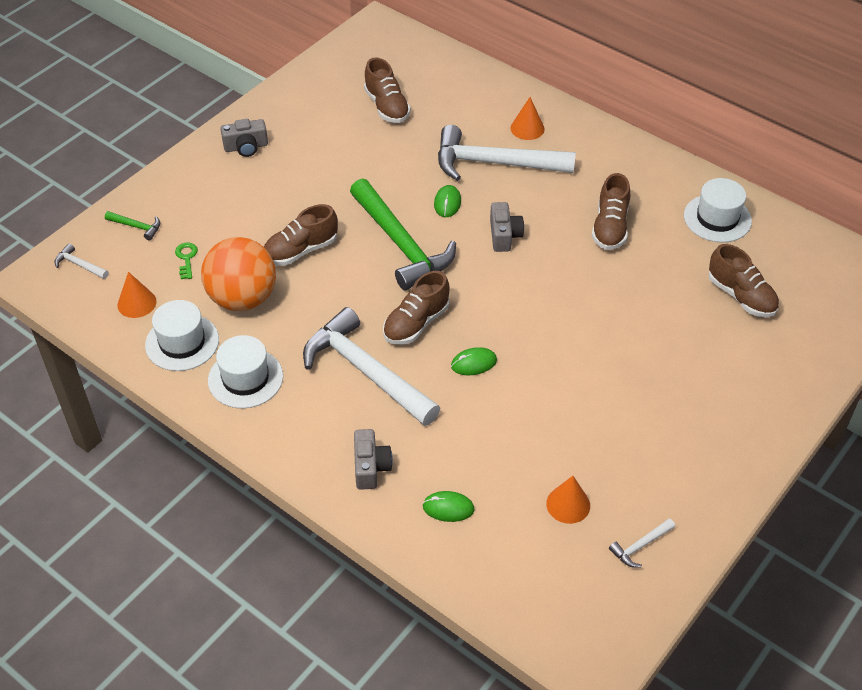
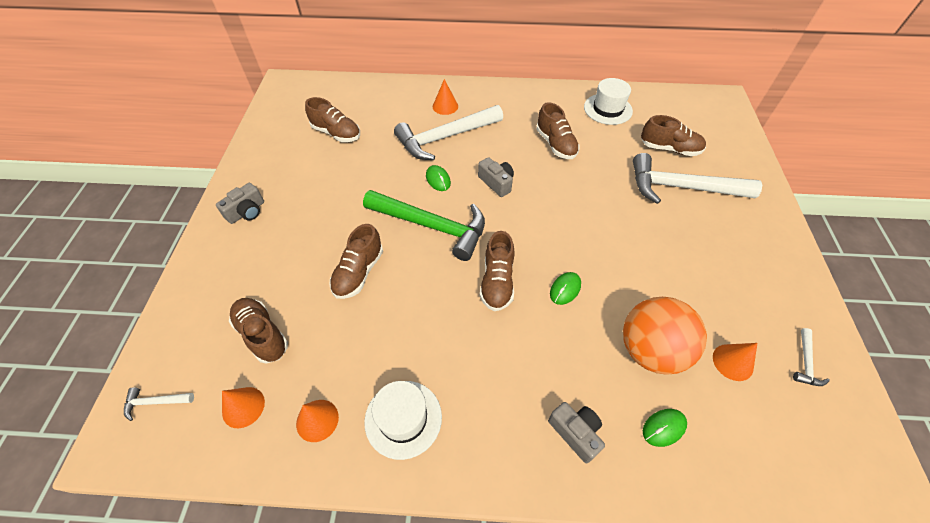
camera: 35 degrees left, 5 degrees up
green hammer [105,211,160,241] -> none
white hat [145,300,219,371] -> orange cone [296,400,339,442]
green key [175,243,198,279] -> brown shoe [229,298,288,364]
orange ball [201,237,276,311] -> orange ball moved to [623,297,707,374]
white hammer [303,307,440,426] -> white hammer moved to [633,153,762,204]

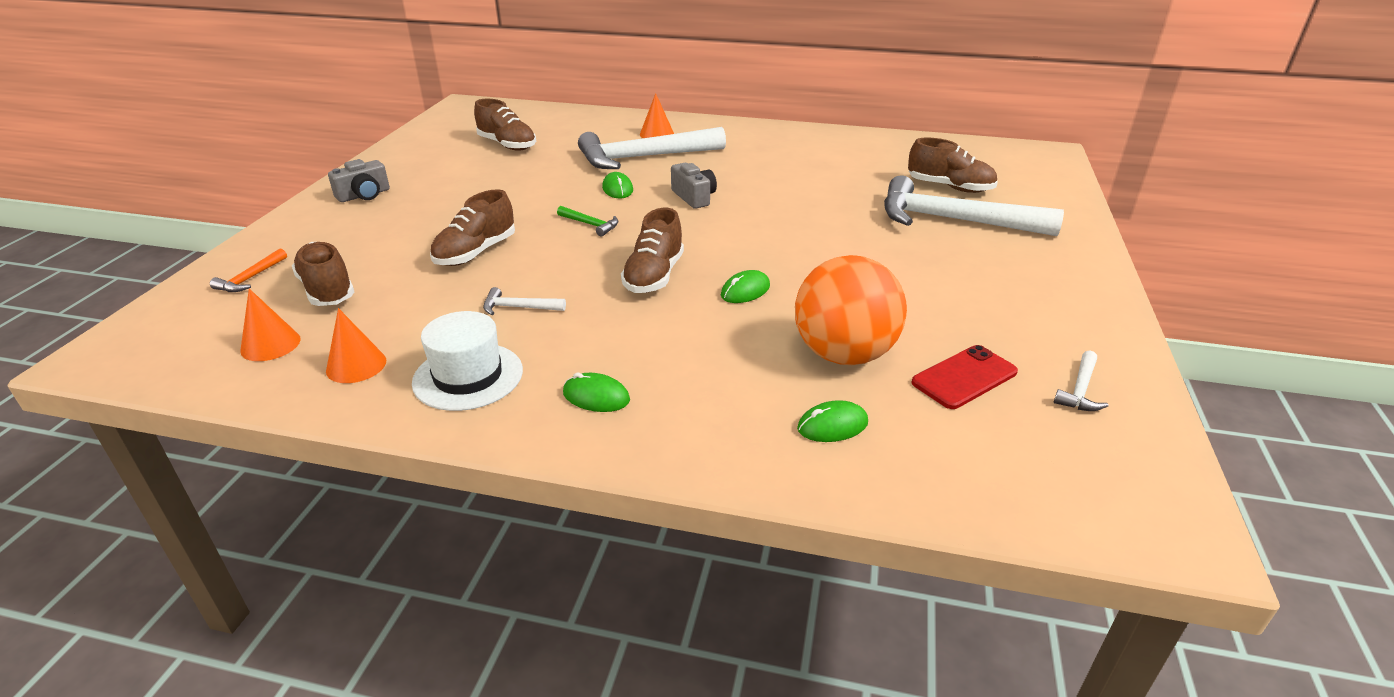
camera: 10 degrees right, 20 degrees down
white hammer [124,387,194,421] -> white hammer moved to [483,287,566,315]
green hammer [363,190,485,261] -> green hammer [557,206,618,237], size x0.40
brown shoe [536,102,580,159] -> none
grey camera [548,402,605,463] -> none
white hat [584,78,633,125] -> none
orange cone [713,343,757,381] -> red phone [911,345,1018,409]
none -> orange hammer [210,248,287,292]
none -> green mouse [563,373,630,412]

